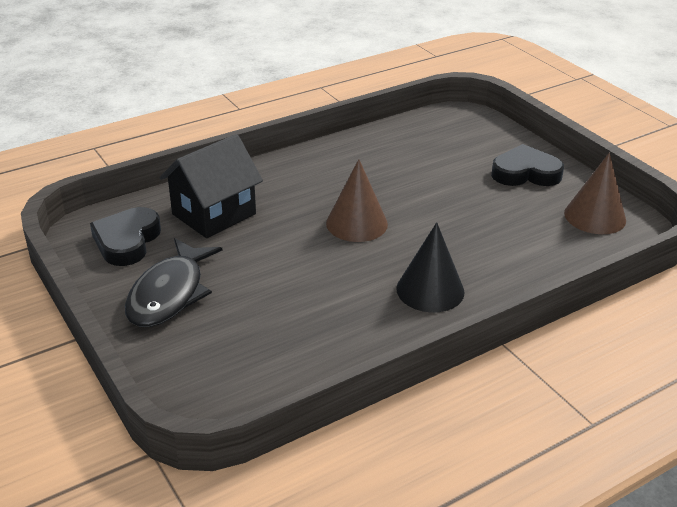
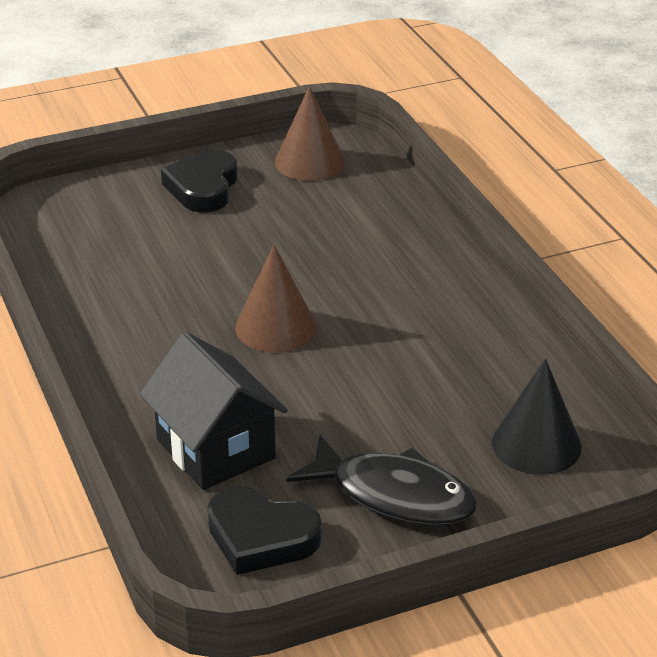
camera: 80 degrees left, 0 degrees up
black cone [396,222,465,312] -> black cone moved to [492,359,582,475]

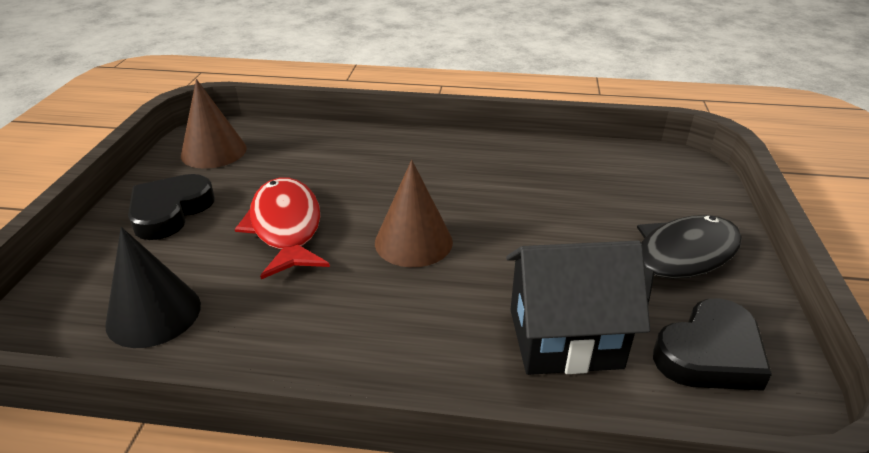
camera: 60 degrees left, 0 degrees up
black heart [161,150,238,212] -> black heart turned 75 degrees clockwise [128,174,215,240]
black cone [492,359,582,475] -> black cone moved to [105,227,201,348]
none -> red fish [235,178,330,279]

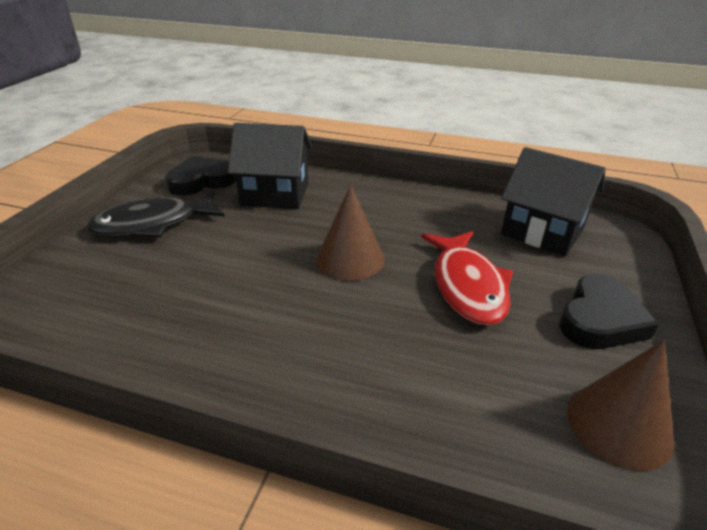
camera: 170 degrees left, 0 degrees up
black cone [105,227,201,348] -> black house [501,147,606,256]

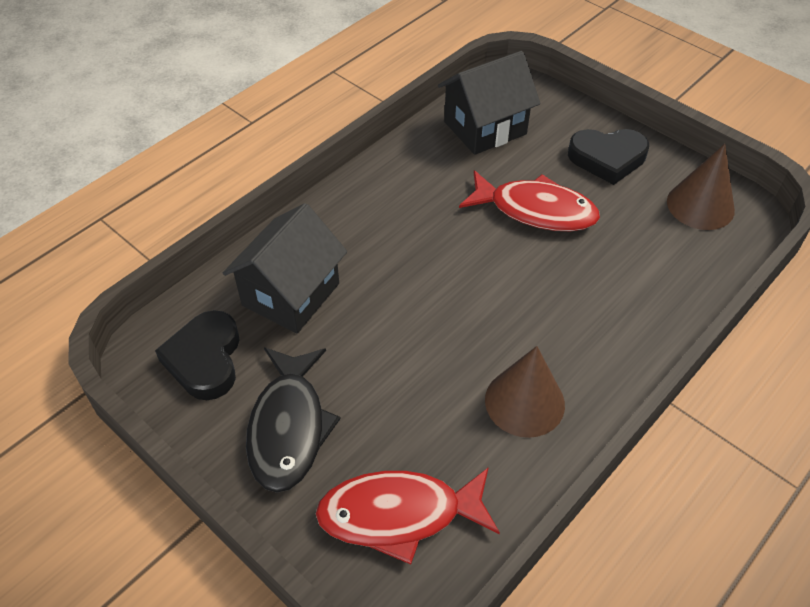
camera: 65 degrees left, 15 degrees up
brown cone [316,185,385,281] -> brown cone moved to [485,346,565,438]
black heart [559,274,659,349] -> black heart turned 120 degrees clockwise [568,129,649,185]
none -> red fish [316,467,500,564]

